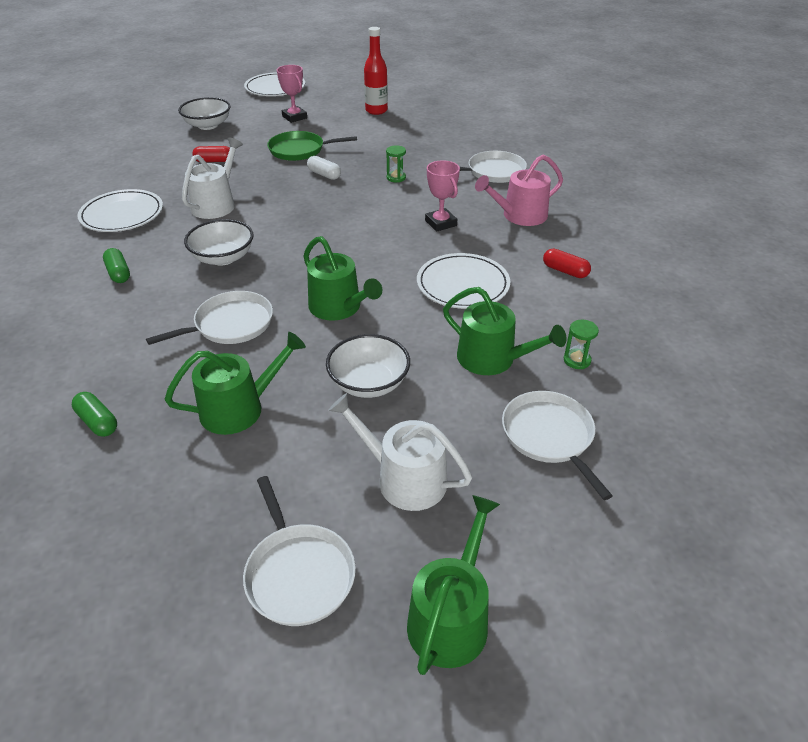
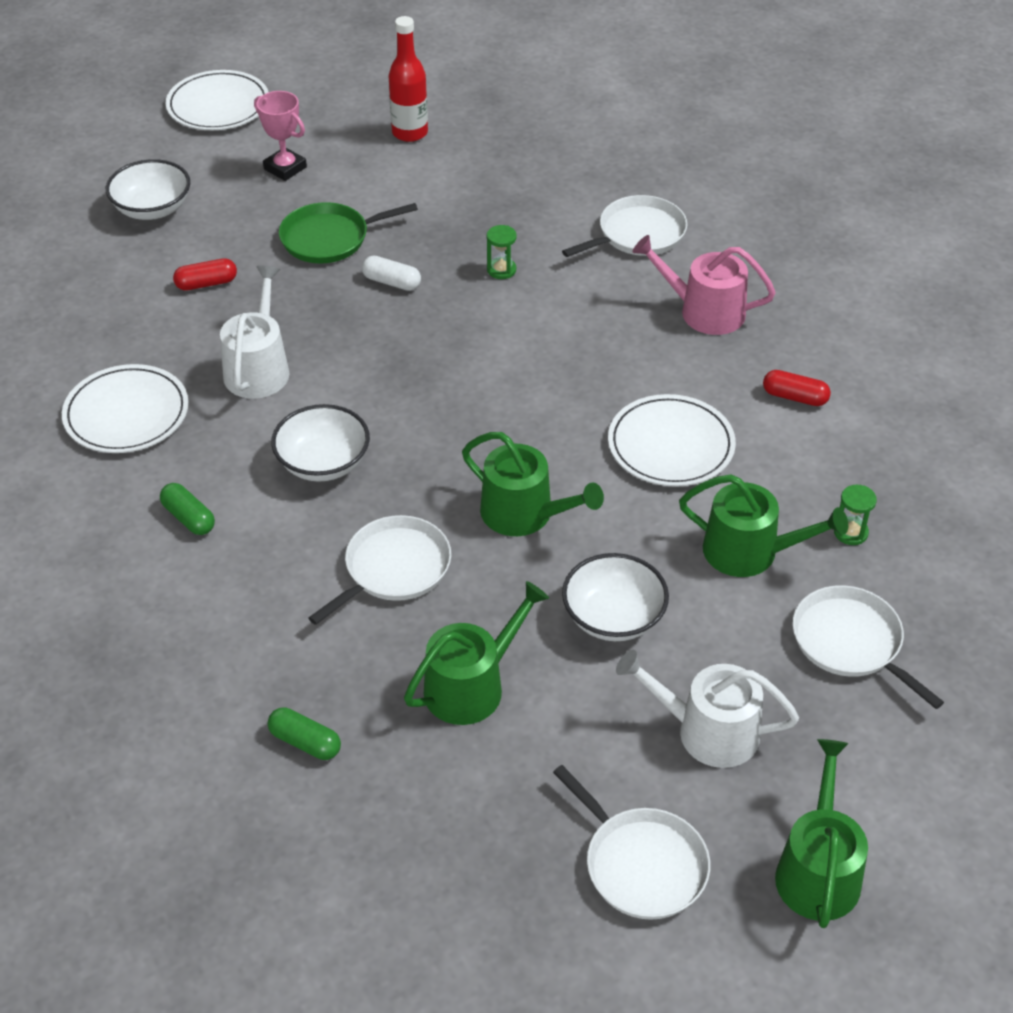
camera: 15 degrees left, 5 degrees up
pink trophy [425,160,460,232] -> none
pink watering can [475,155,563,226] -> pink watering can turned 60 degrees clockwise [632,235,776,335]

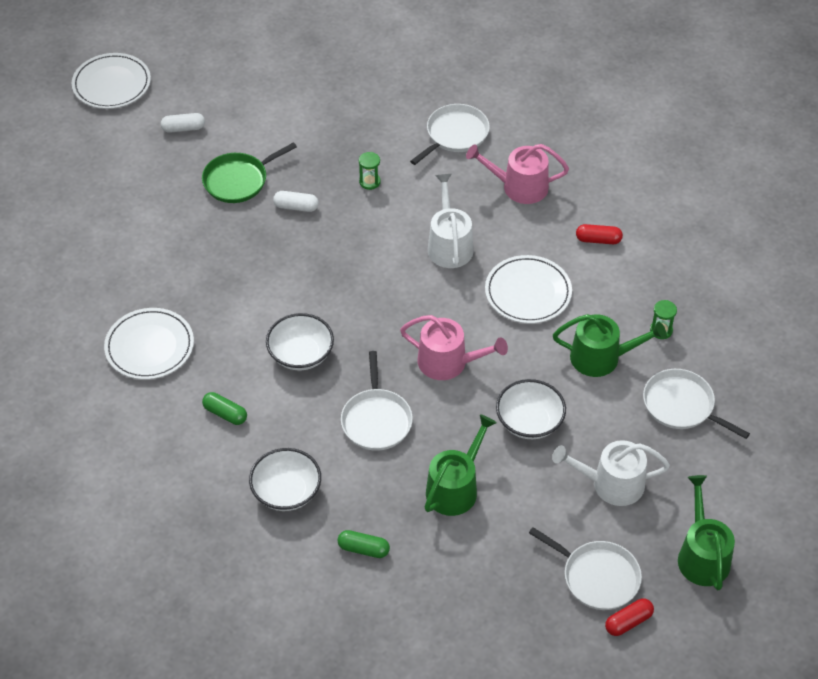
camera: 15 degrees left, 5 degrees up
white bowl [106,159,190,220] -> white bowl moved to [249,448,321,511]
red capsule [173,258,237,291] -> red capsule moved to [605,598,654,636]
white watering can [220,265,289,399] -> white watering can moved to [428,174,474,268]
pink trophy [254,91,307,181] -> white capsule [161,113,205,133]
white pan [309,515,451,625] -> white pan turned 150 degrees clockwise [341,351,413,451]
red bottle [389,16,428,142] -> none
green watering can [462,432,604,536] -> pink watering can [400,315,508,380]

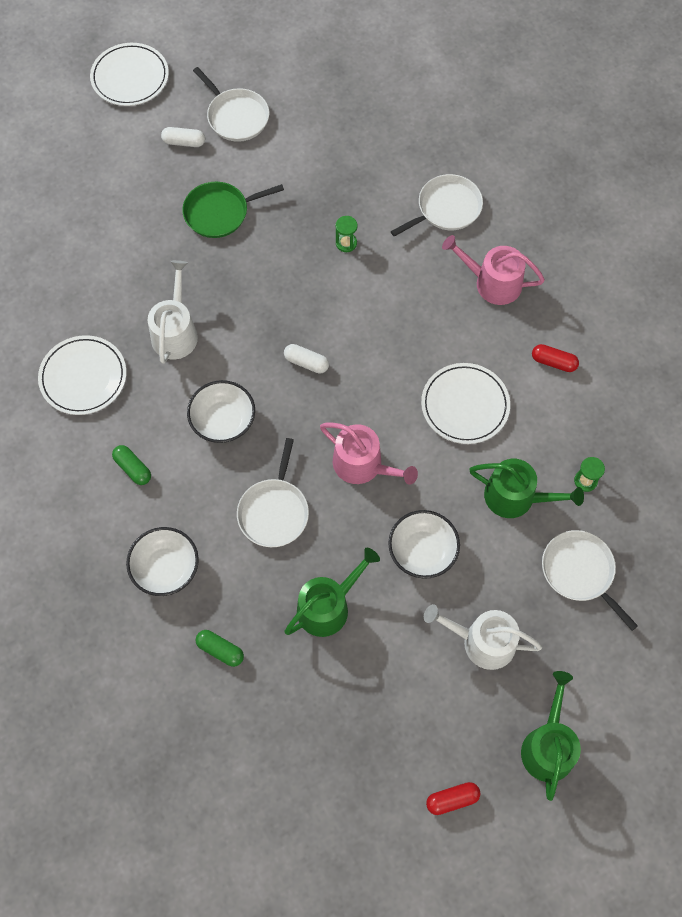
camera: 15 degrees right, 15 degrees up
white capsule [273,191,319,212] -> white capsule moved to [284,344,329,374]
white watering can [428,174,474,268] -> white watering can moved to [148,260,198,364]
white pan [529,527,642,610] -> white pan moved to [193,67,269,142]

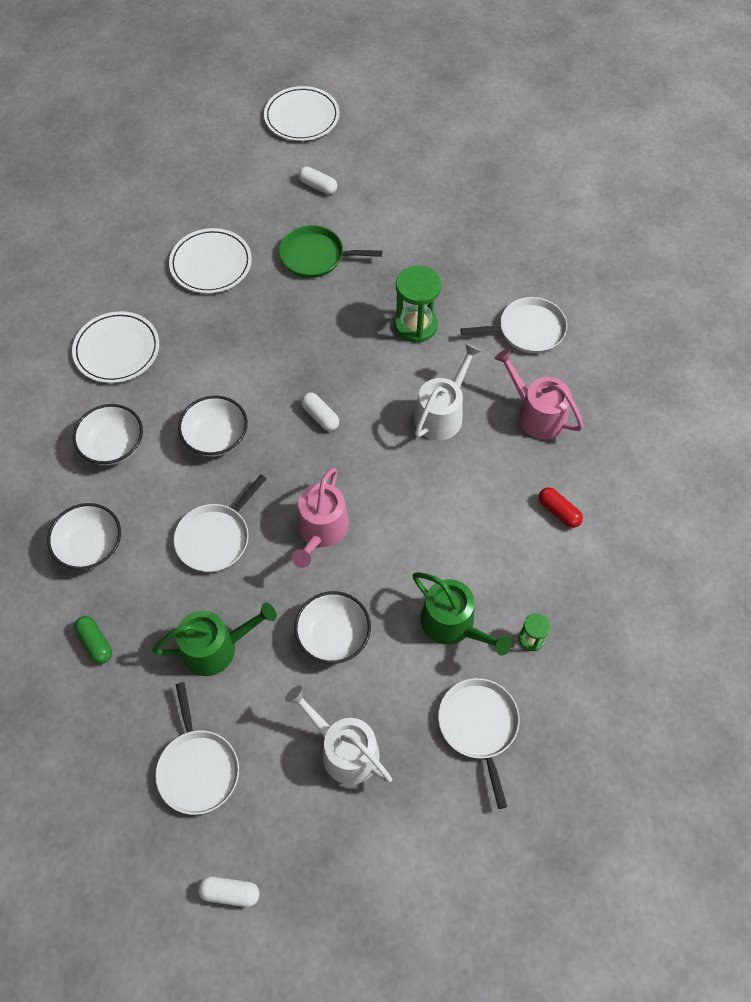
camera: 25 degrees right, 5 degrees down
green capsule [112,445,151,485] -> white bowl [73,404,143,465]
white watering can [148,260,198,364] -> white watering can moved to [414,343,481,440]
white pan [193,67,269,142] -> white pan moved to [155,682,239,815]
pink watering can [320,423,418,485] -> pink watering can turned 45 degrees clockwise [292,468,349,568]
green hourglass [336,216,358,252] -> green hourglass [395,265,441,343], size x1.96
white plate [421,363,510,444] -> white plate moved to [169,228,252,293]
red capsule [426,782,480,815] -> white capsule [198,876,260,907]
green watering can [521,671,581,801] -> none

